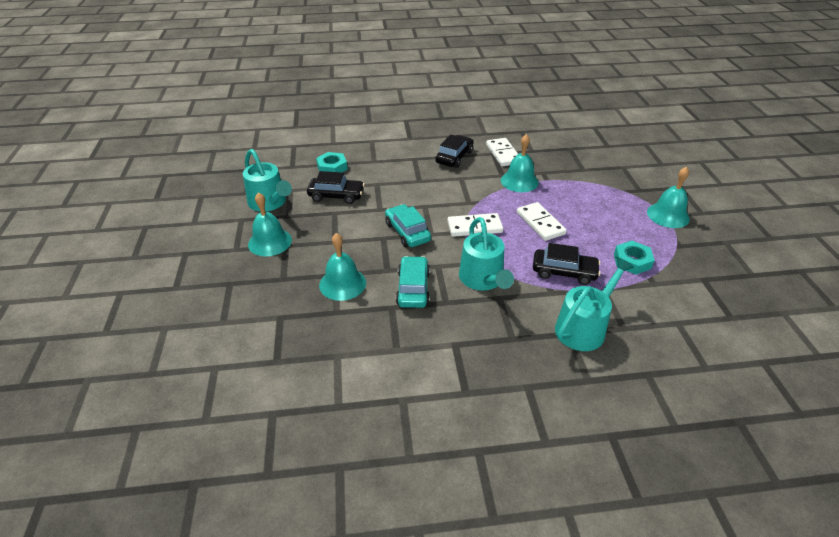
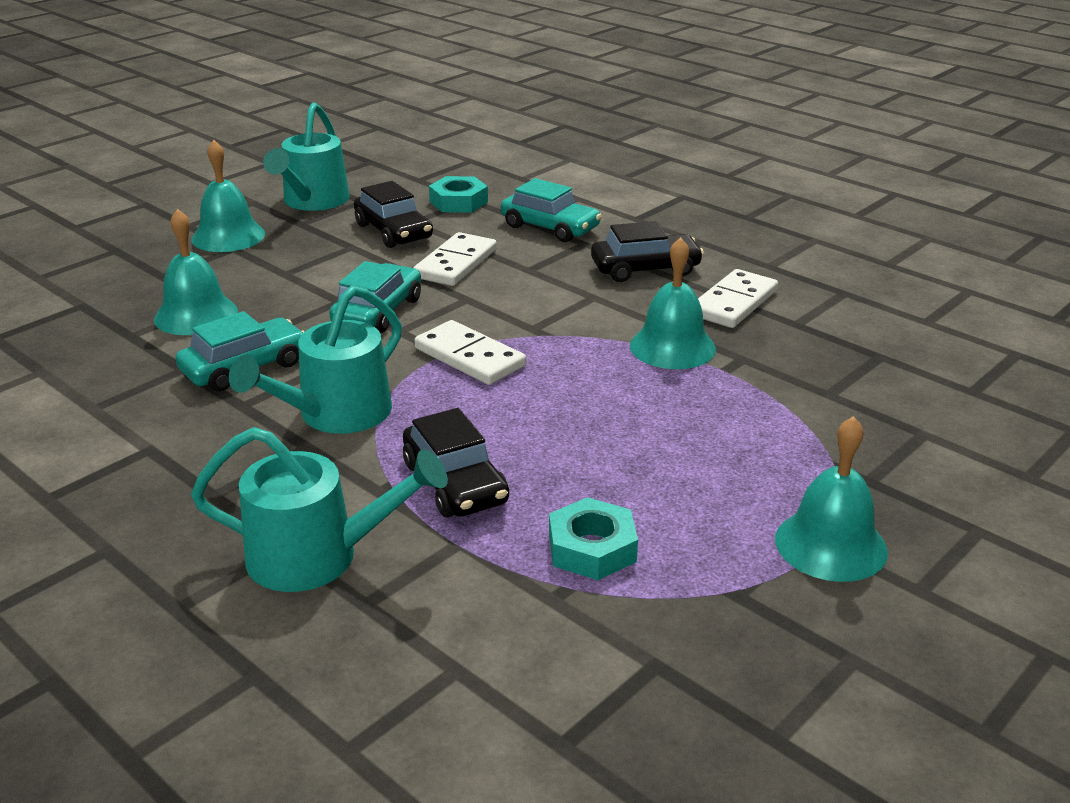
camera: 50 degrees right, 10 degrees down
white domino [517,202,567,241] -> white domino moved to [413,232,497,286]
none -> turquoise car [501,178,602,242]

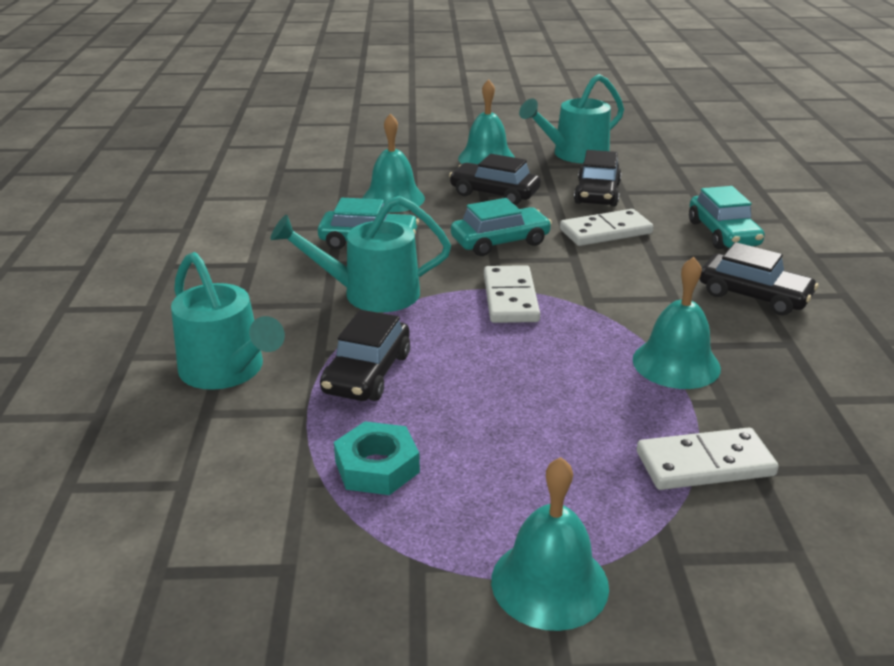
camera: 45 degrees right, 0 degrees up
turquoise nut [429,176,488,213] -> none
white domino [698,269,778,328] -> white domino moved to [637,427,779,490]
none -> black car [449,154,541,205]

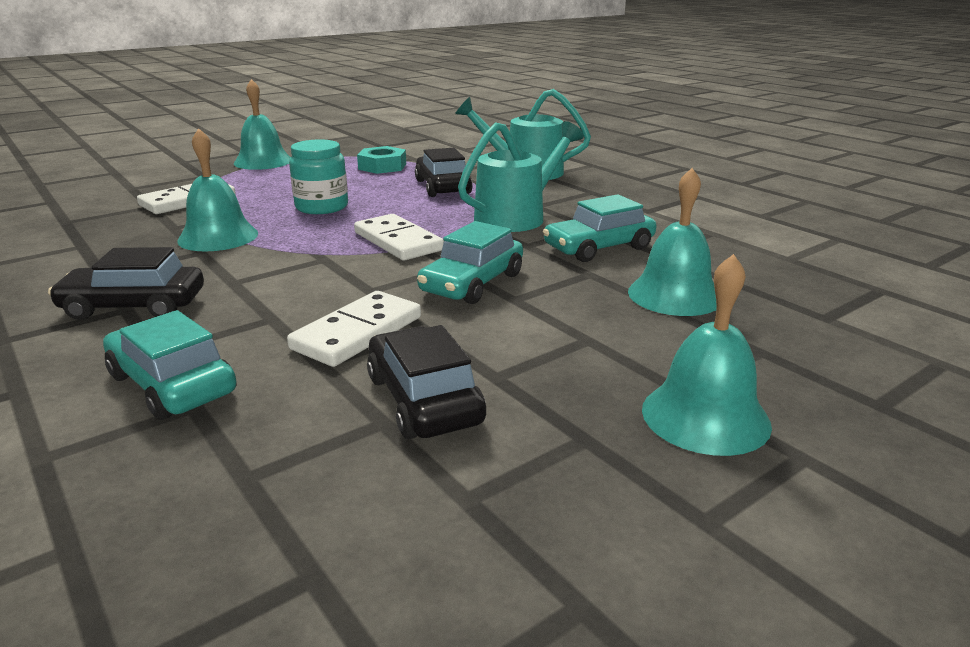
camera: 145 degrees right, 5 degrees down
black car [449,154,541,205] -> none
turquoise watering can [519,74,624,163] -> none
none -> turquoise jar [289,139,348,214]

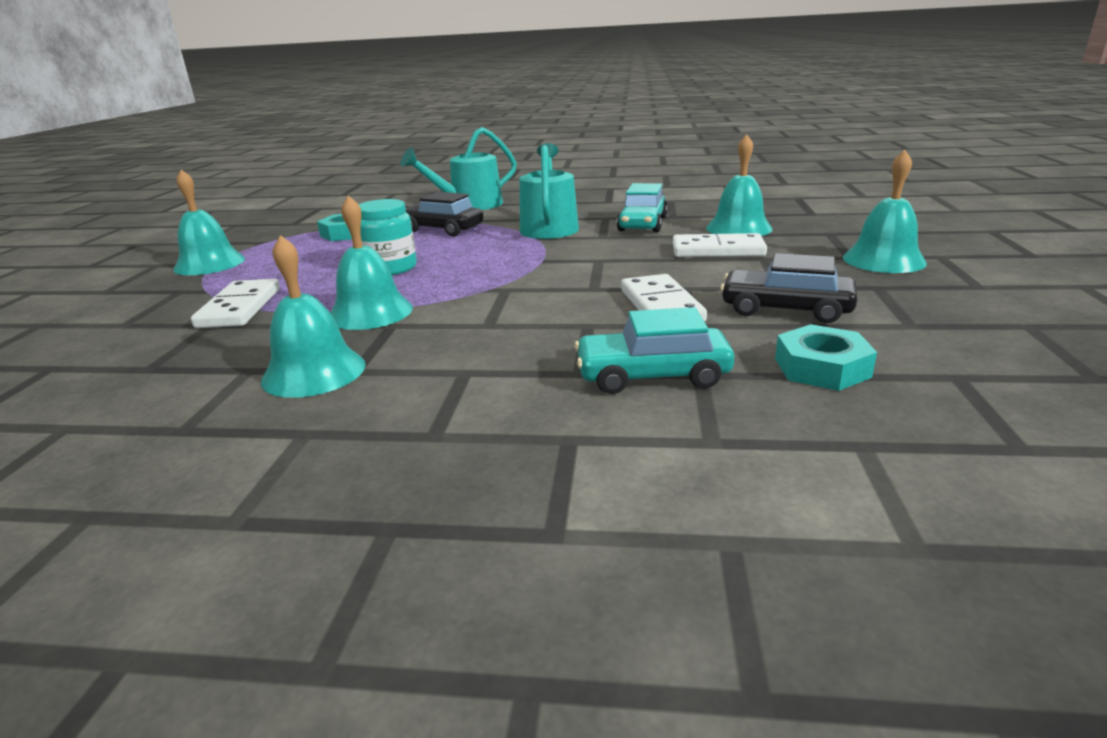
camera: 45 degrees left, 0 degrees up
black car [48,247,204,320] -> none
white domino [354,214,444,261] -> white domino moved to [673,233,767,257]
turquoise car [417,221,523,304] -> none
none -> turquoise bell [261,235,366,398]
none -> turquoise nut [775,324,877,391]

